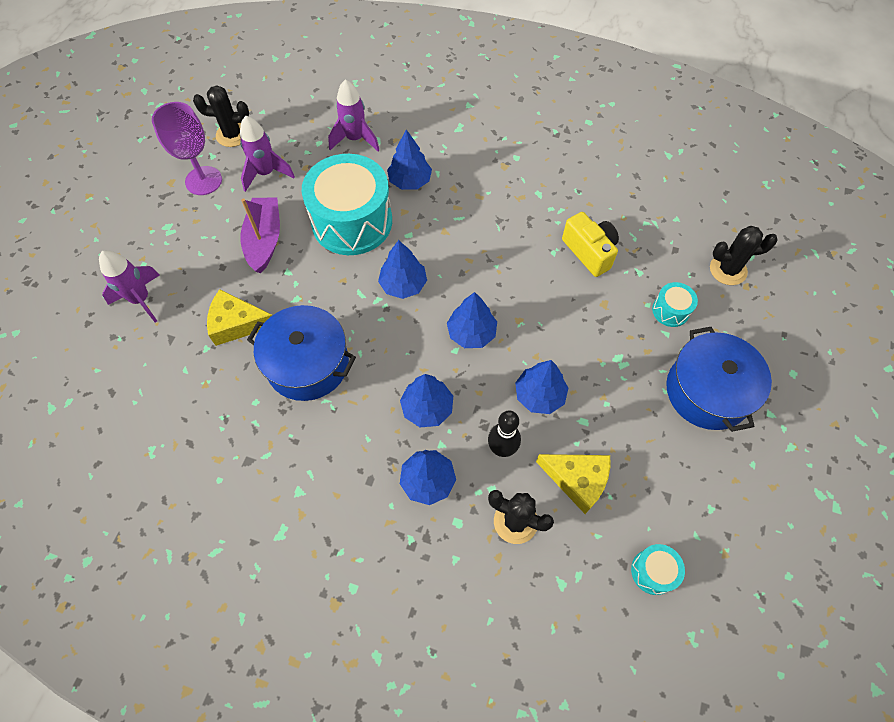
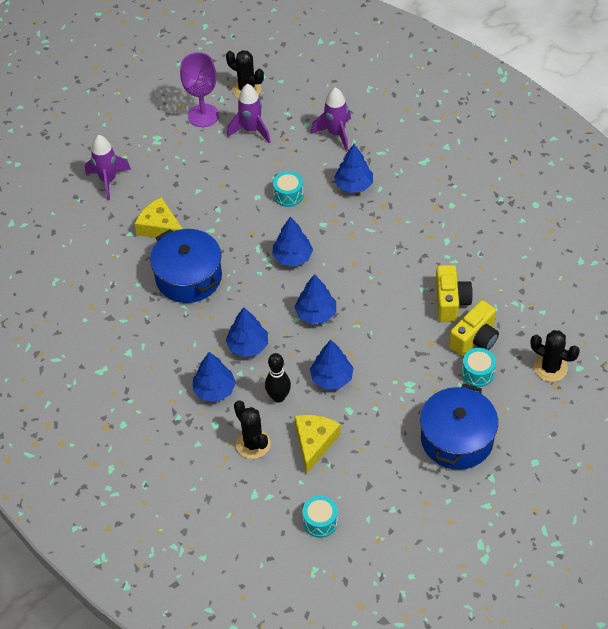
camera: 35 degrees right, 10 degrees down
purple boat [240,198,280,273] -> none
turquoise drum [302,154,392,255] -> turquoise drum [273,171,303,207], size x0.43
yellow cheese [536,454,610,514] -> yellow cheese turned 135 degrees counterclockwise [295,415,341,474]
none -> yellow camera [449,300,499,356]

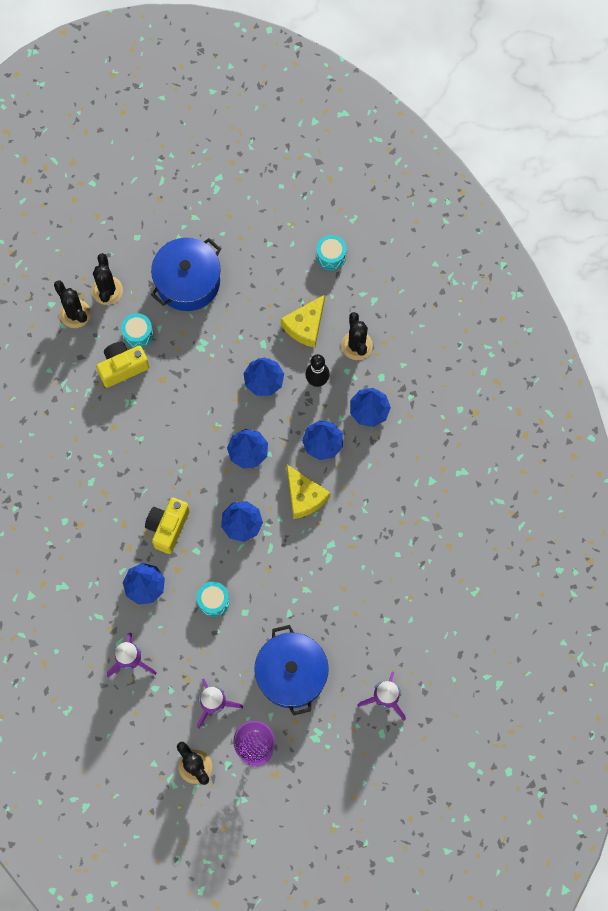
camera: 160 degrees left, 20 degrees up
yellow cheese [135,197,183,238] -> yellow cheese moved to [287,465,330,519]
blue pot [150,229,222,303] -> blue pot moved to [254,625,329,716]
yellow camera [436,265,473,322] -> yellow camera moved to [145,498,190,554]
none -> black cactus [92,253,123,305]

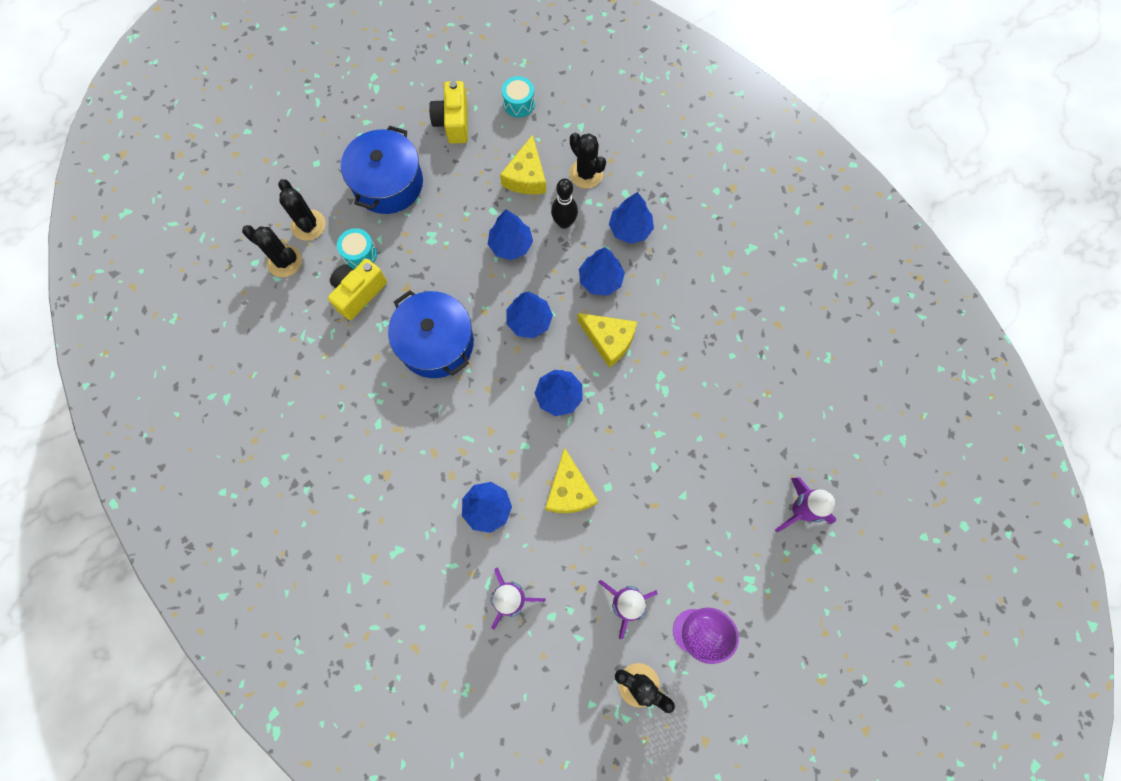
camera: 25 degrees left, 0 degrees up
yellow camera [145,498,190,554] -> yellow camera moved to [429,81,468,144]
turquoise drum [197,582,230,617] -> yellow cheese [545,447,598,513]
blue pot [254,625,329,716] -> blue pot moved to [388,290,474,378]

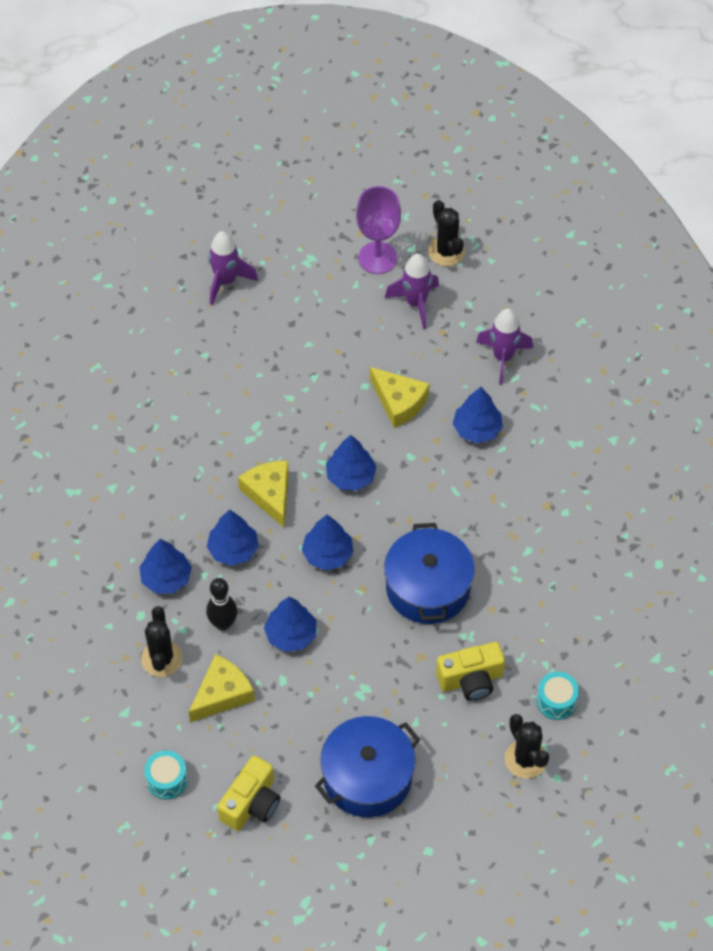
camera: 145 degrees left, 15 degrees down
black cactus [278,179,326,241] -> none
turquoise drum [337,228,377,269] -> turquoise drum moved to [536,672,579,720]
yellow cheese [545,447,598,513] -> yellow cheese turned 105 degrees clockwise [370,367,430,428]

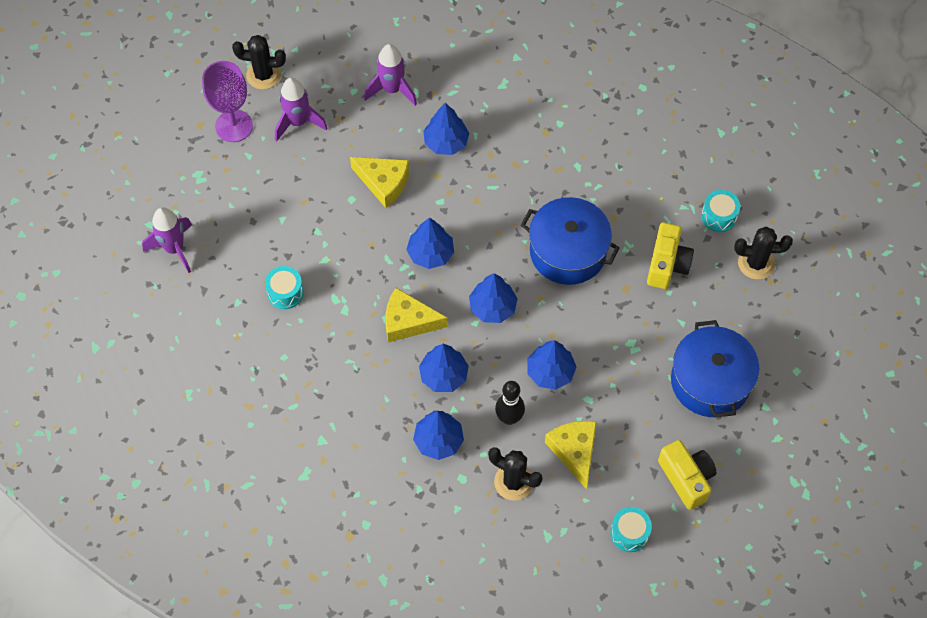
camera: 60 degrees left, 5 degrees up
yellow cheese [370,367,430,428] -> yellow cheese turned 45 degrees clockwise [350,157,409,208]
none -> turquoise drum [265,266,304,309]

